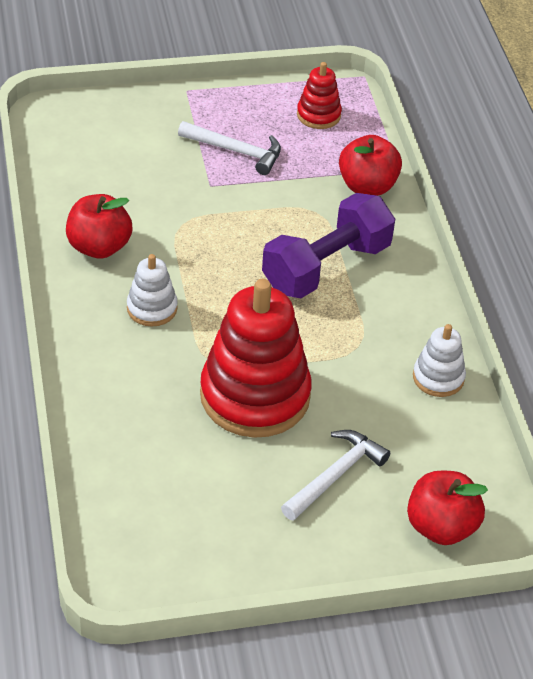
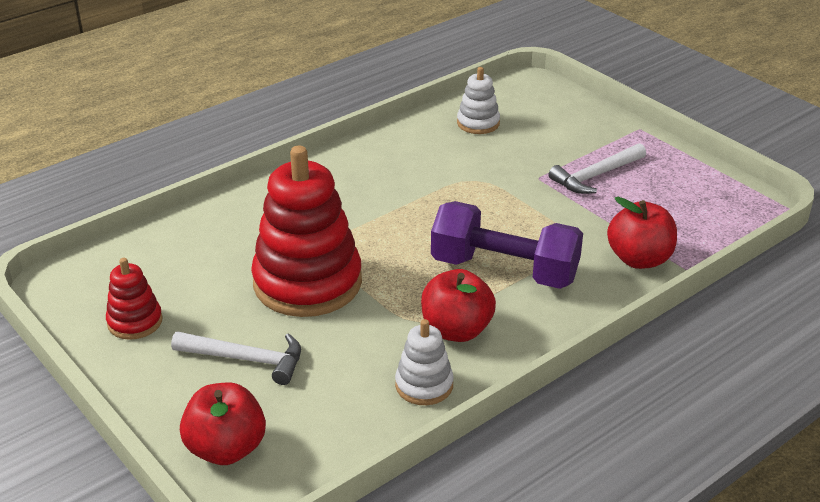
camera: 65 degrees right, 10 degrees down
red apple [66,194,132,259] -> red apple moved to [421,269,496,342]
white stacking toy [127,254,178,327] -> white stacking toy moved to [457,67,500,134]
white hammer [178,121,281,175] -> white hammer turned 60 degrees clockwise [549,143,646,194]
red stacking toy [297,62,342,129] -> red stacking toy moved to [106,258,163,340]

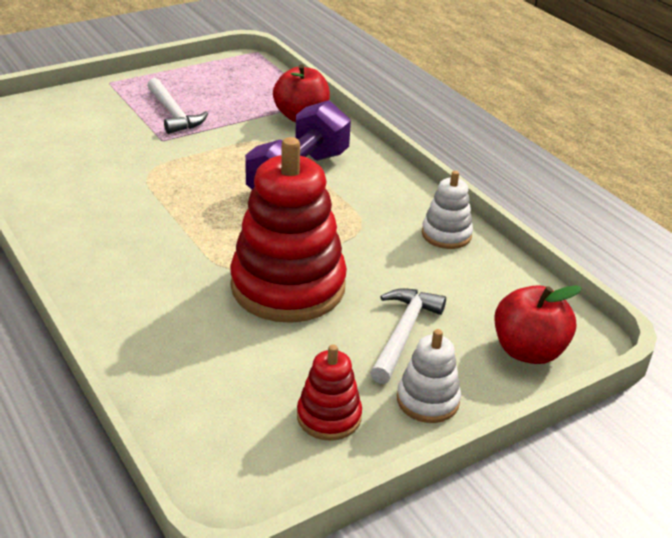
camera: 85 degrees left, 0 degrees up
red apple [421,269,496,342] -> none
white stacking toy [457,67,500,134] -> white stacking toy moved to [397,329,461,423]

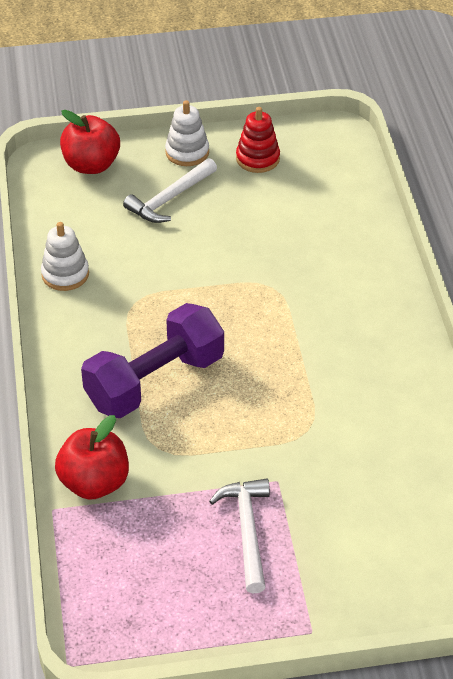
camera: 155 degrees left, 10 degrees up
red stacking toy [230,137,347,323] -> none

